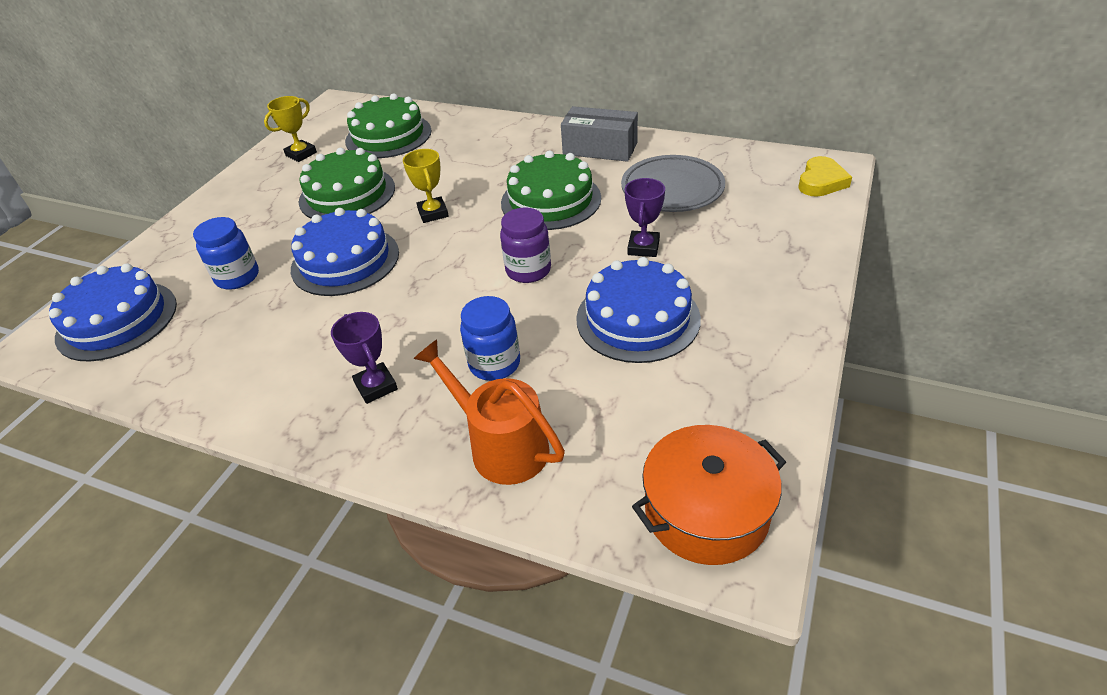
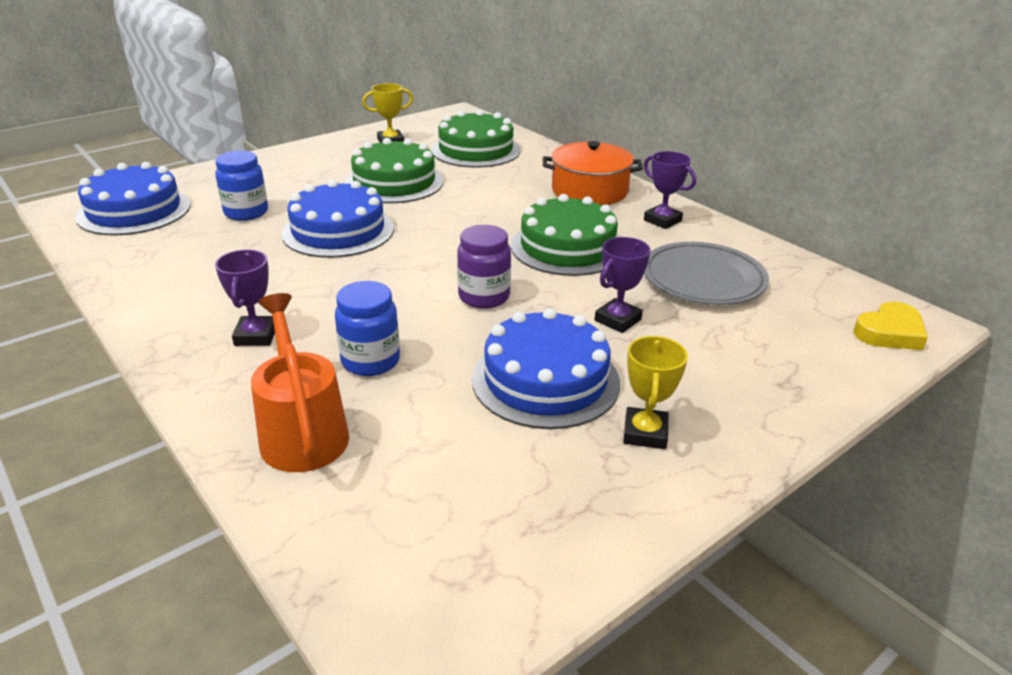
camera: 25 degrees right, 10 degrees down
yellow trophy [403,149,449,223] -> yellow trophy moved to [623,336,688,449]
grey box [561,106,638,162] -> purple trophy [644,151,696,229]
orange pot [632,425,786,565] -> orange pot moved to [543,141,643,205]

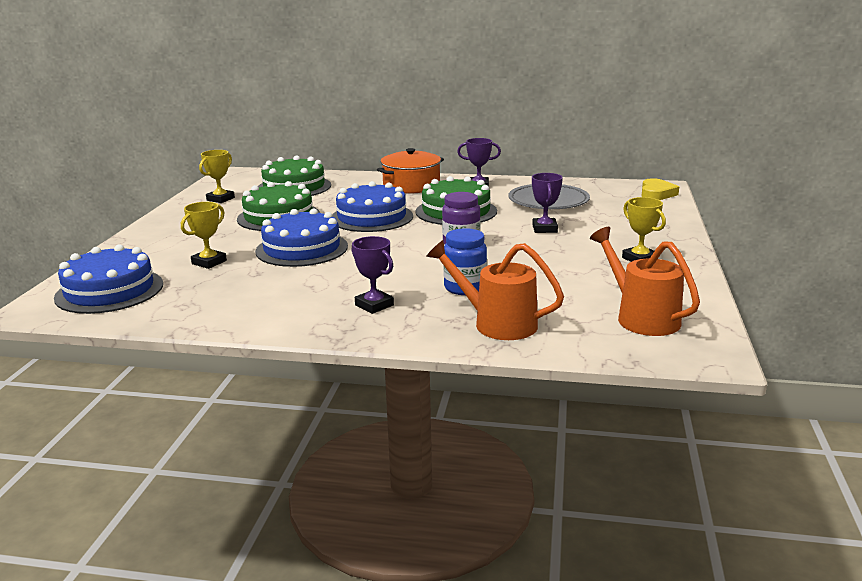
camera: 40 degrees left, 10 degrees down
blue jar [215,150,268,221] -> yellow trophy [181,202,227,269]
blue cake [472,308,620,429] -> blue cake moved to [332,181,413,232]
none -> orange watering can [590,227,700,336]

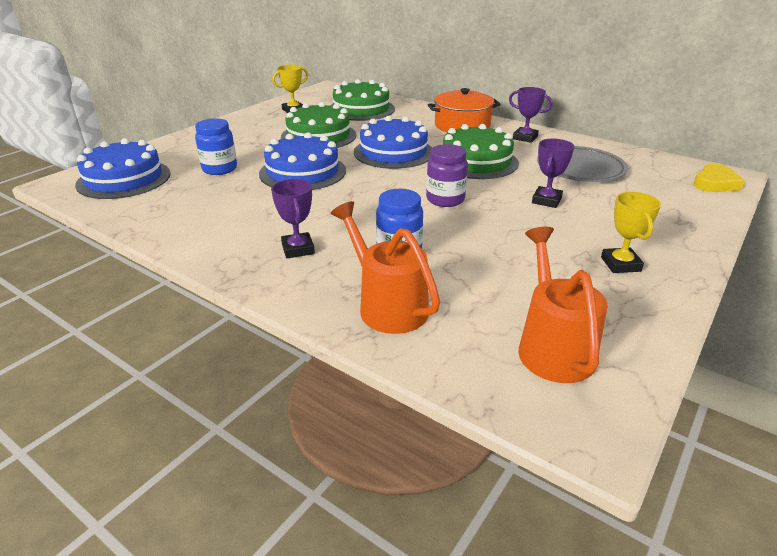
camera: 25 degrees right, 10 degrees up
yellow trophy [181,202,227,269] -> blue jar [195,118,237,175]

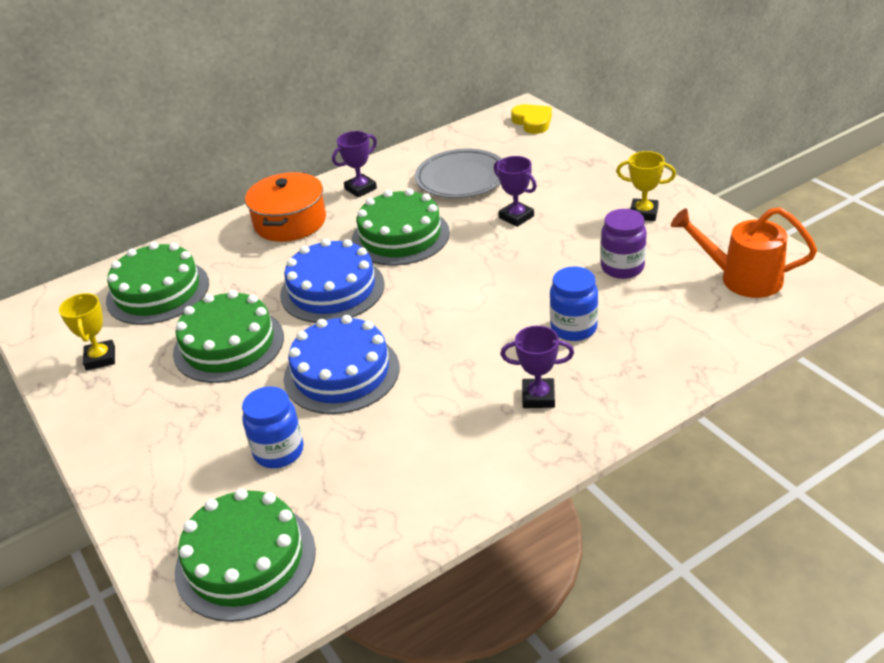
camera: 65 degrees left, 5 degrees up
blue cake [75,138,171,199] -> green cake [175,489,316,622]
orange watering can [331,201,440,334] -> none
purple jar [426,144,468,207] -> purple jar moved to [600,209,647,279]

